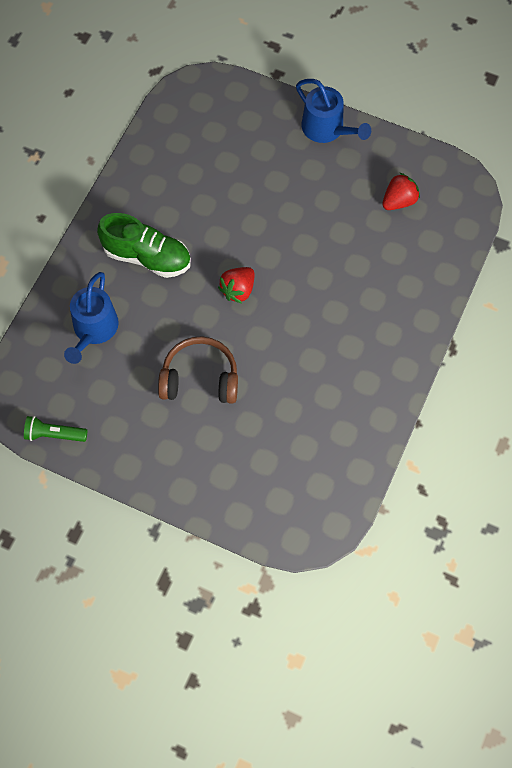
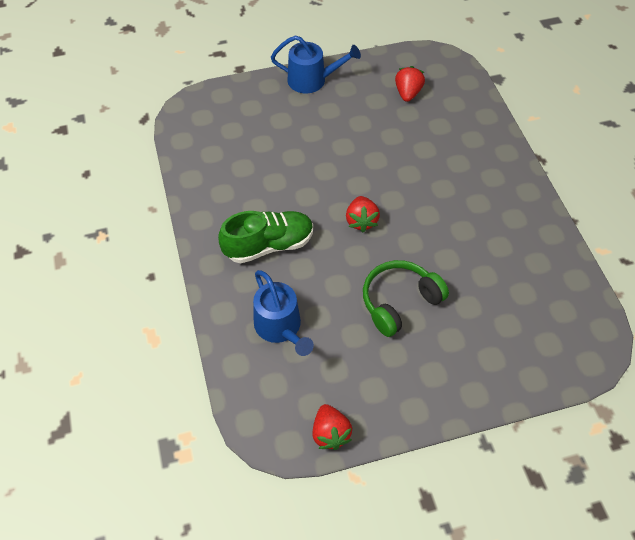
camera: 40 degrees left, 10 degrees down
green flashlight [24,416,87,442] -> red strawberry [312,404,352,450]
brown headphones [158,336,238,404] -> green headphones [363,260,449,337]

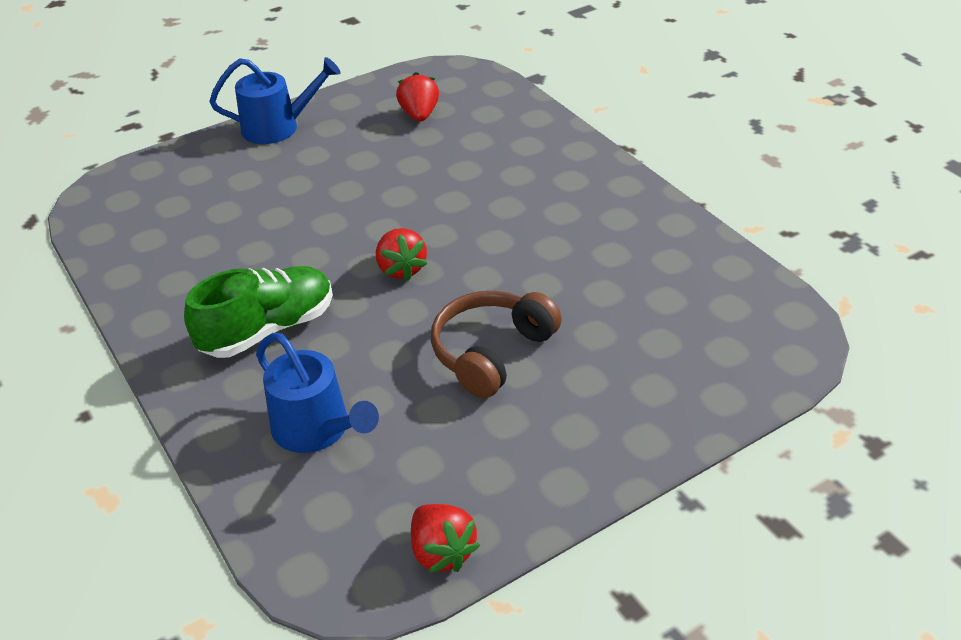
camera: 15 degrees left, 15 degrees down
green headphones [363,260,449,337] -> brown headphones [431,291,562,398]

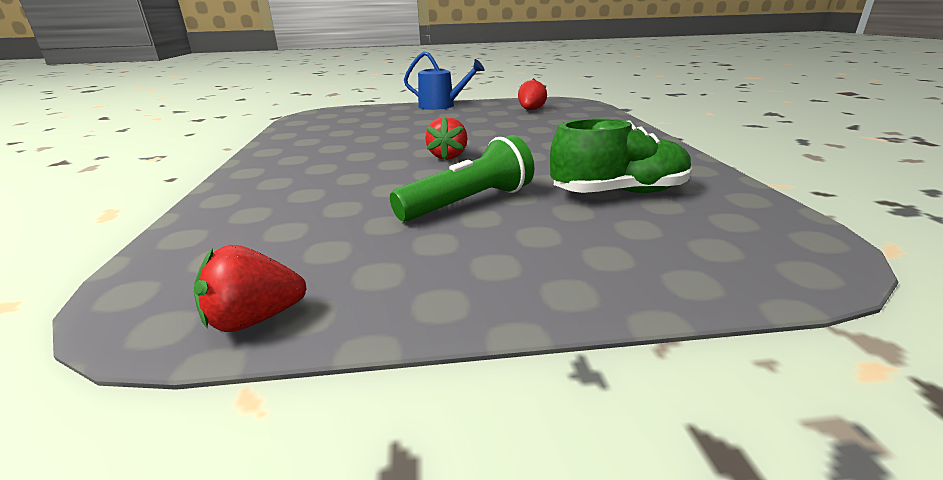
camera: 25 degrees right, 15 degrees down
green shoe [184,266,333,358] -> green shoe moved to [550,118,692,193]
blue watering can [256,333,379,453] -> none
red strawberry [411,504,480,573] -> red strawberry turned 75 degrees clockwise [194,245,307,332]
brown headphones [431,291,562,398] -> green flashlight [390,135,534,221]

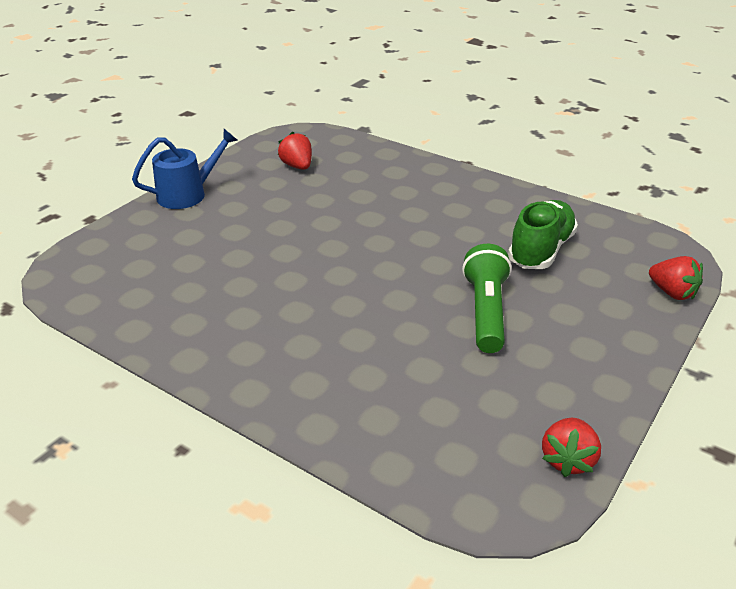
camera: 50 degrees left, 10 degrees up
red strawberry [425,116,468,160] -> red strawberry moved to [649,256,703,300]

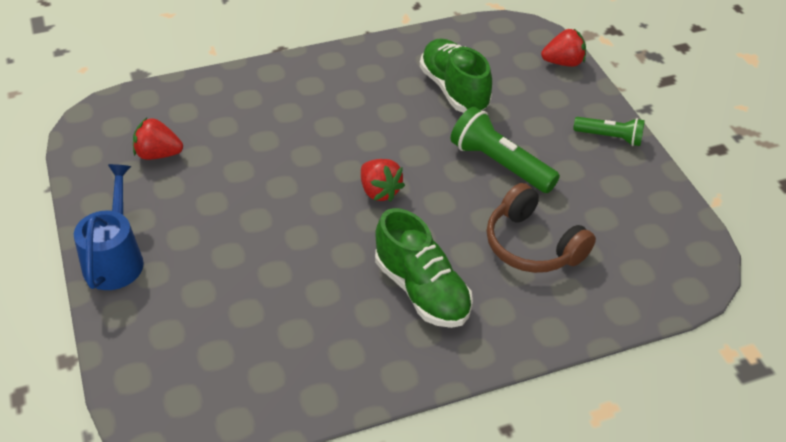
camera: 55 degrees left, 10 degrees up
red strawberry [542,418,601,477] -> red strawberry moved to [361,159,405,202]
none -> green shoe [375,208,473,328]
none -> brown headphones [486,183,596,273]
none -> green flashlight [573,117,645,146]

